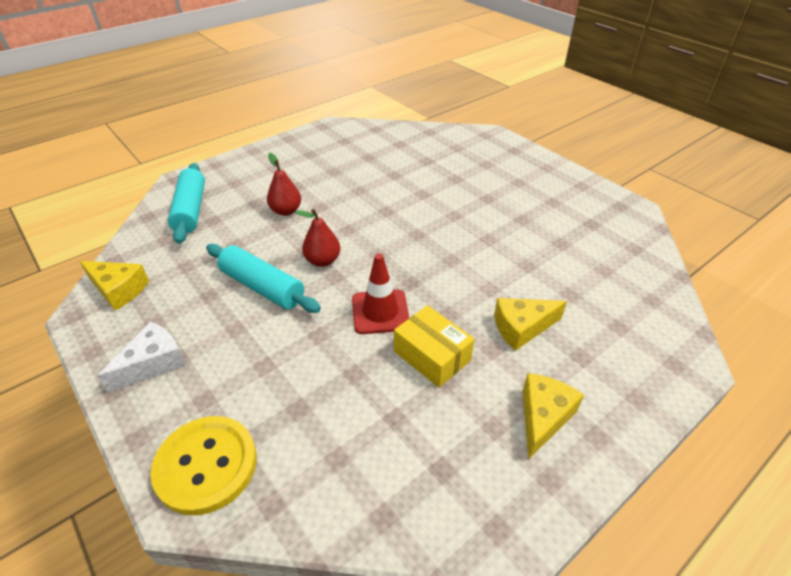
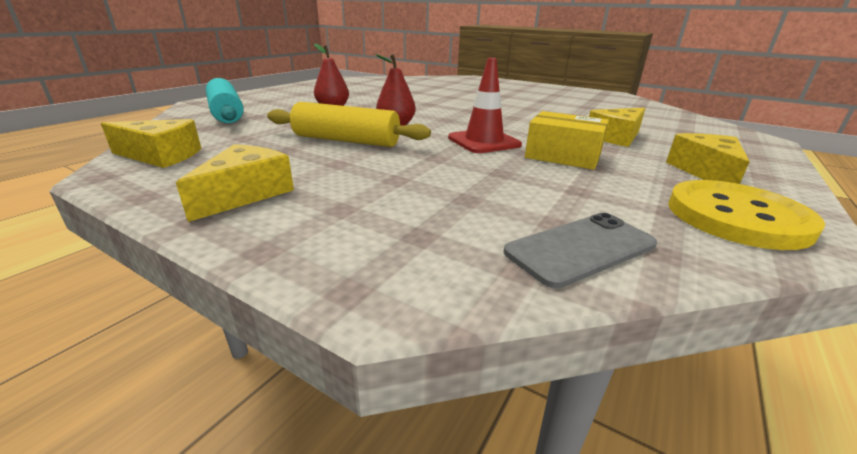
camera: 20 degrees left, 15 degrees down
white cheese [97,322,186,393] -> yellow cheese [176,144,294,222]
yellow button [150,416,257,515] -> yellow button moved to [668,180,825,250]
turquoise rolling pin [206,244,321,313] -> yellow rolling pin [267,102,431,147]
none -> grey phone [504,213,657,289]

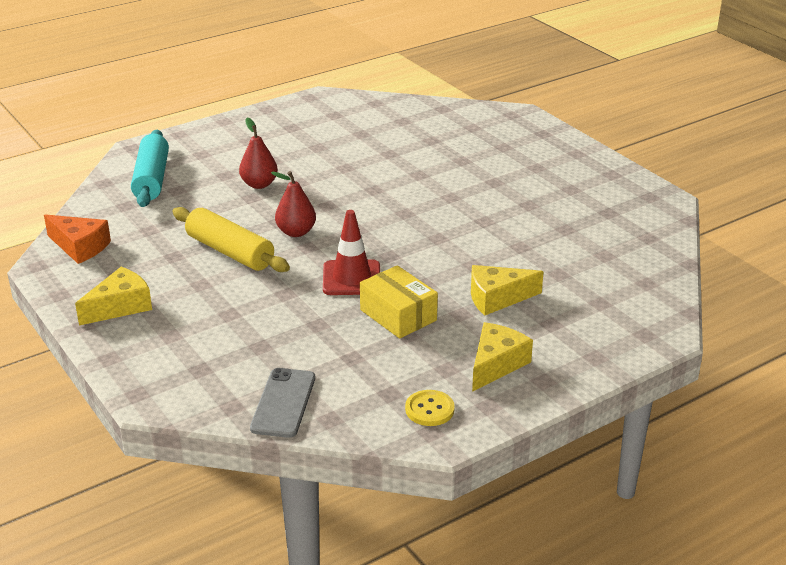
camera: 25 degrees right, 5 degrees up
yellow cheese [101,119,201,168] -> orange cheese [44,214,111,264]
grey phone [504,213,657,289] -> grey phone turned 75 degrees counterclockwise [250,368,315,438]
yellow button [668,180,825,250] -> yellow button [405,390,455,426], size x0.52

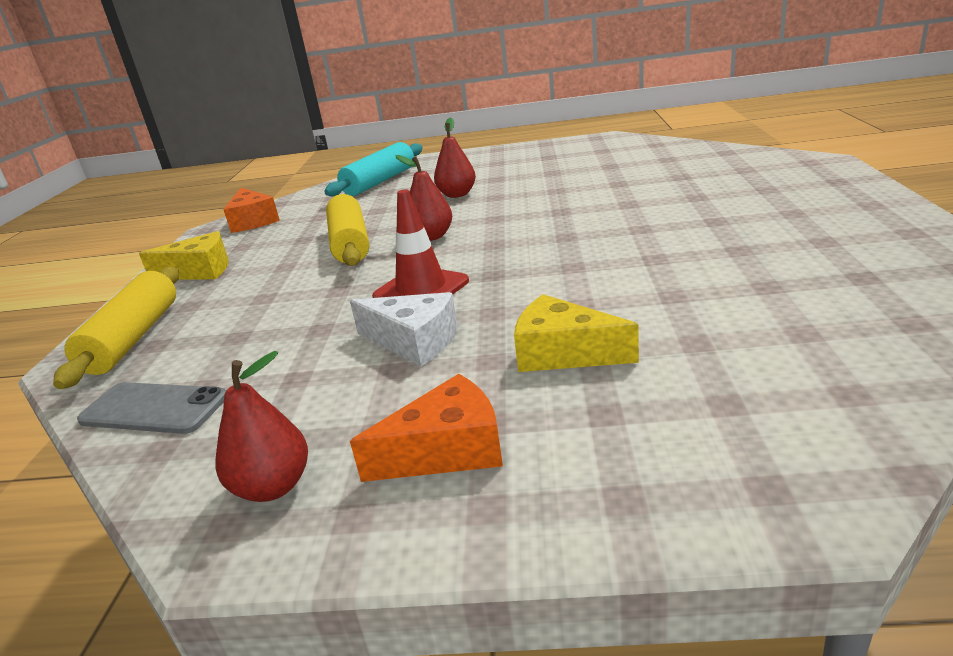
camera: 40 degrees right, 5 degrees down
grey phone [250,368,315,438] -> grey phone turned 60 degrees clockwise [77,382,226,434]
yellow box [360,265,438,339] -> white cheese [350,292,458,366]
yellow button [405,390,455,426] -> red pear [215,351,308,502]
yellow cheese [472,322,533,392] -> orange cheese [350,374,503,482]
none -> yellow rolling pin [53,267,179,389]

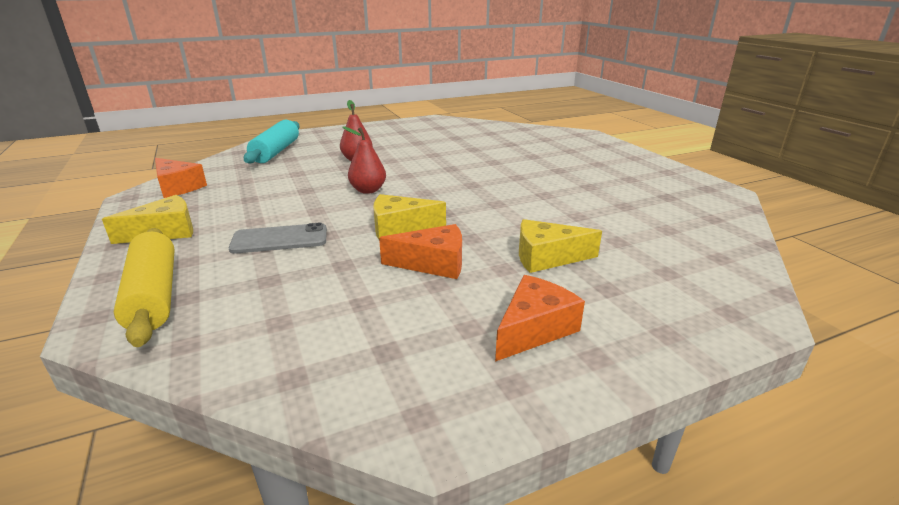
camera: 30 degrees left, 0 degrees up
grey phone [77,382,226,434] -> grey phone moved to [229,223,327,254]
red pear [215,351,308,502] -> none
yellow rolling pin [326,194,369,266] -> none
white cheese [350,292,458,366] -> orange cheese [379,224,462,279]
red traffic cone [372,189,469,298] -> yellow cheese [373,194,446,239]

